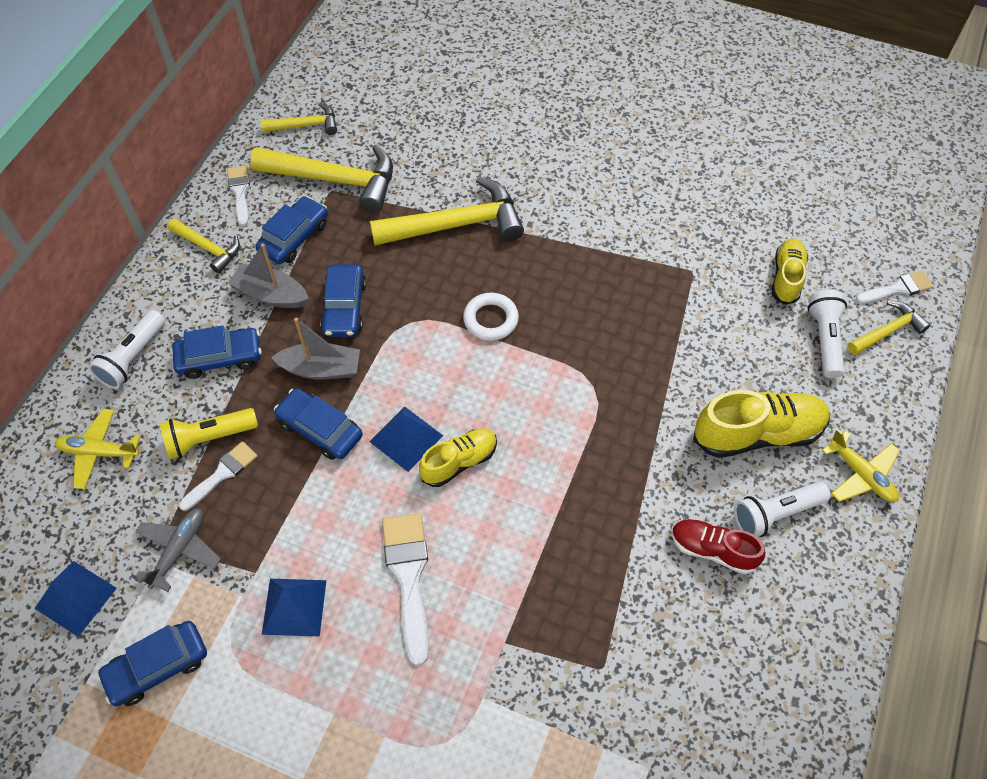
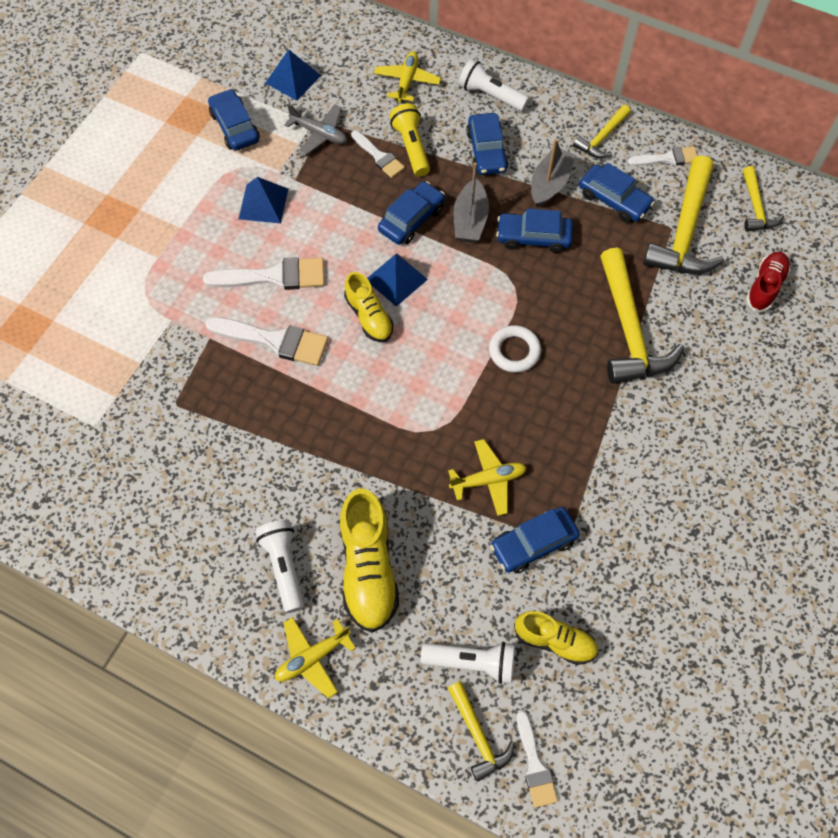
camera: 95 degrees right, 5 degrees up
red shoe [671,519,765,574] -> red shoe moved to [746,252,791,311]
none -> white brush [205,317,328,366]
none -> yellow plane [448,439,527,516]
none -> blue car [490,507,580,573]

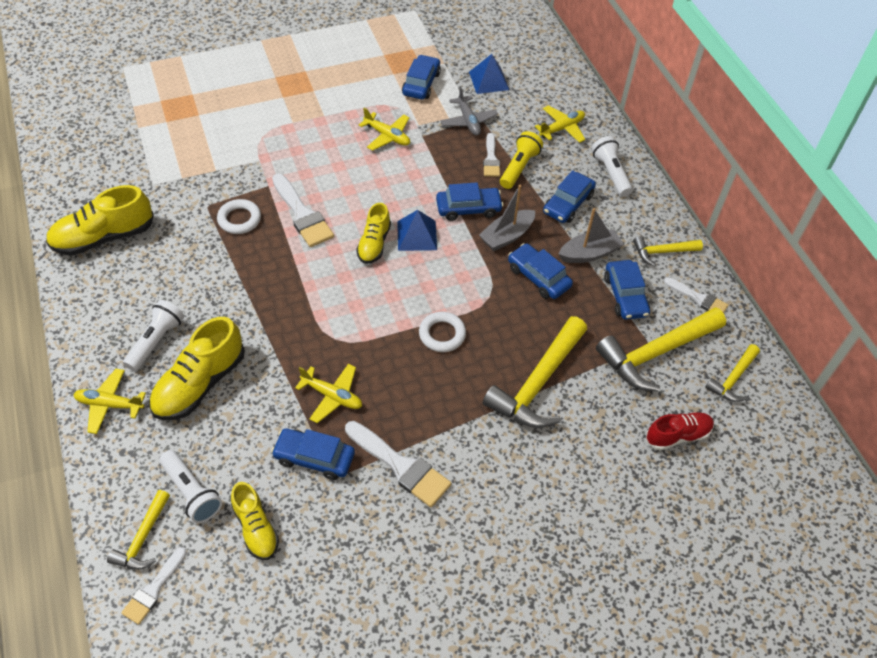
camera: 40 degrees right, 10 degrees down
white brush [203,257,325,290] -> white brush moved to [345,421,451,507]
blue pyramid [239,177,288,224] -> yellow plane [359,108,410,151]
none -> yellow shoe [46,185,154,256]
none -> white ring [217,199,261,234]

